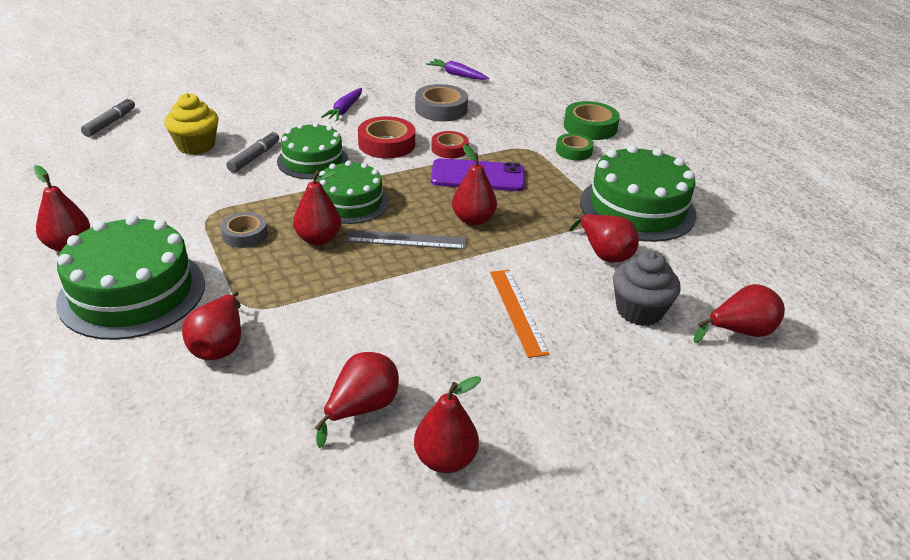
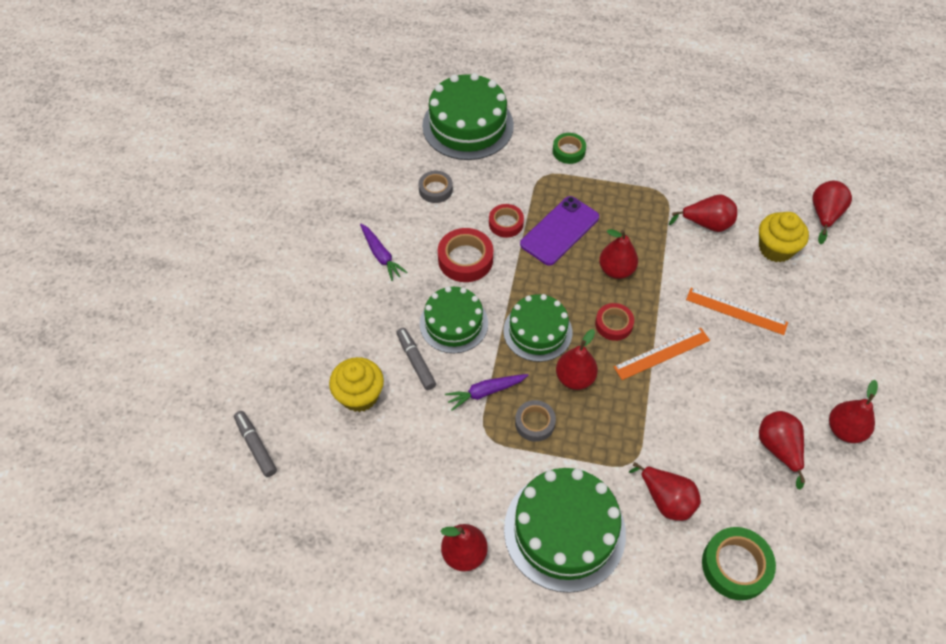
camera: 50 degrees left, 20 degrees up
grey ruler [346,230,466,249] -> red tape [595,303,634,341]
grey tape [415,84,468,121] -> grey tape [419,171,453,203], size x0.65
purple carrot [426,59,489,80] -> purple carrot moved to [445,374,528,411]
green tape [564,101,620,140] -> green tape moved to [702,527,776,600]
green cake [580,145,697,242] -> green cake moved to [422,73,514,160]
grey cupcake [613,251,681,326] -> yellow cupcake [759,212,809,262]
none -> orange ruler [614,328,710,380]

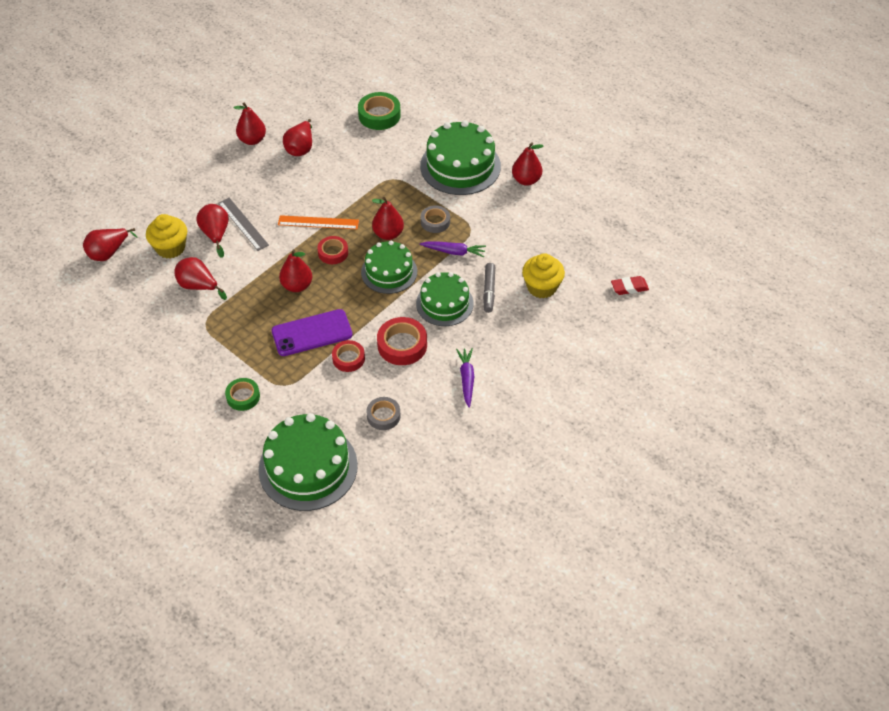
camera: 150 degrees left, 5 degrees down
grey marker [234,411,277,477] -> red eraser [611,276,649,295]
red pear [629,462,701,521] -> red pear moved to [196,204,229,258]
orange ruler [686,288,788,335] -> grey ruler [218,198,269,251]

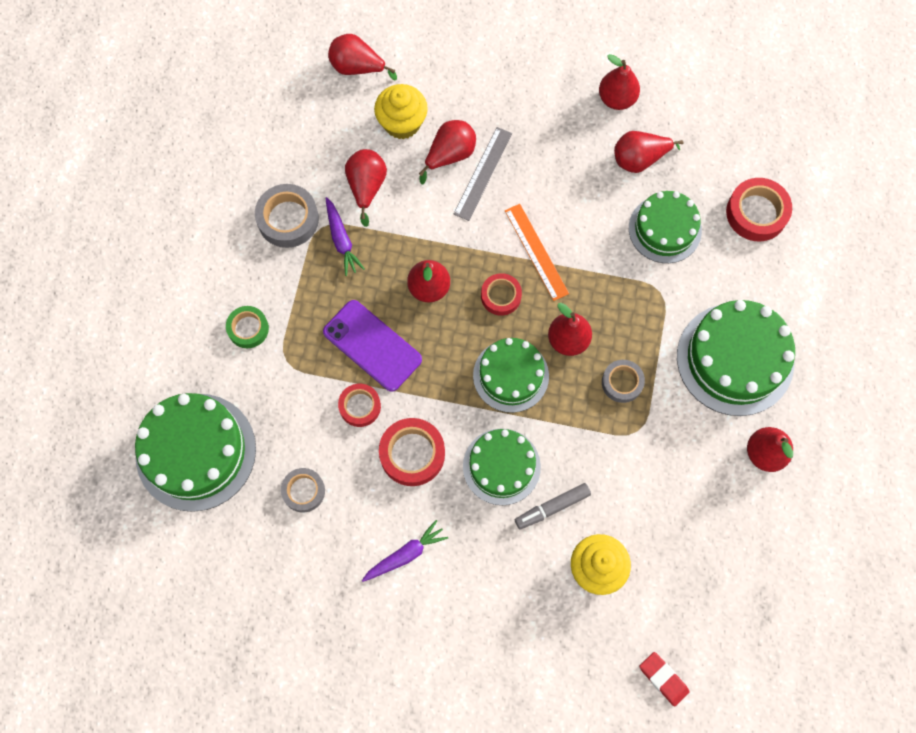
camera: 60 degrees right, 20 degrees up
green tape [358,92,401,130] -> red tape [726,178,792,241]
purple carrot [420,241,486,257] -> purple carrot moved to [326,197,365,276]
none -> grey tape [255,184,319,248]
none -> green cake [629,191,702,263]

